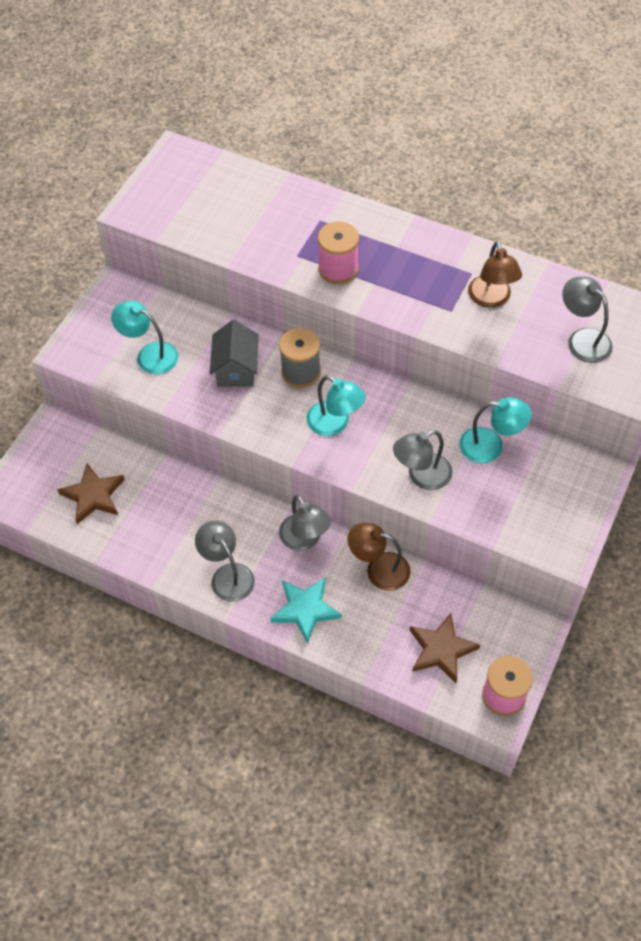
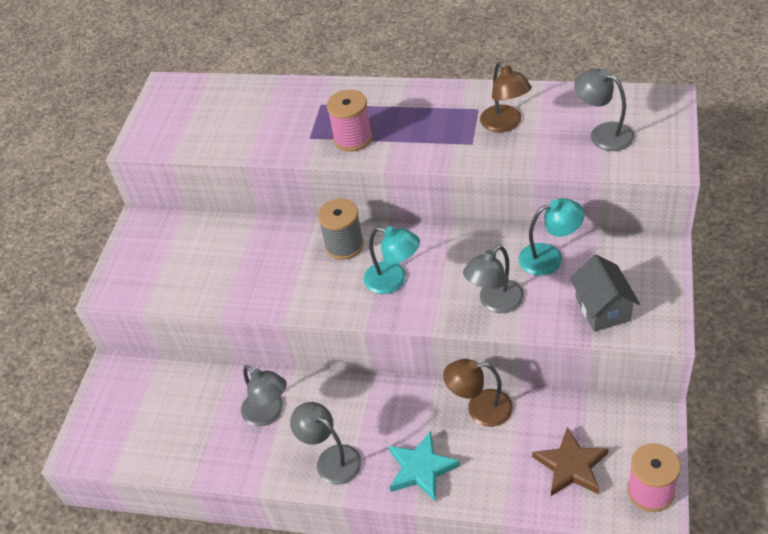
camera: 10 degrees left, 10 degrees down
brown star [57,463,125,524] -> none
turquoise lamp [111,300,178,374] -> none
grey house [210,320,259,387] -> grey house moved to [570,255,640,332]
grey lamp [279,495,331,551] -> grey lamp moved to [241,365,287,426]

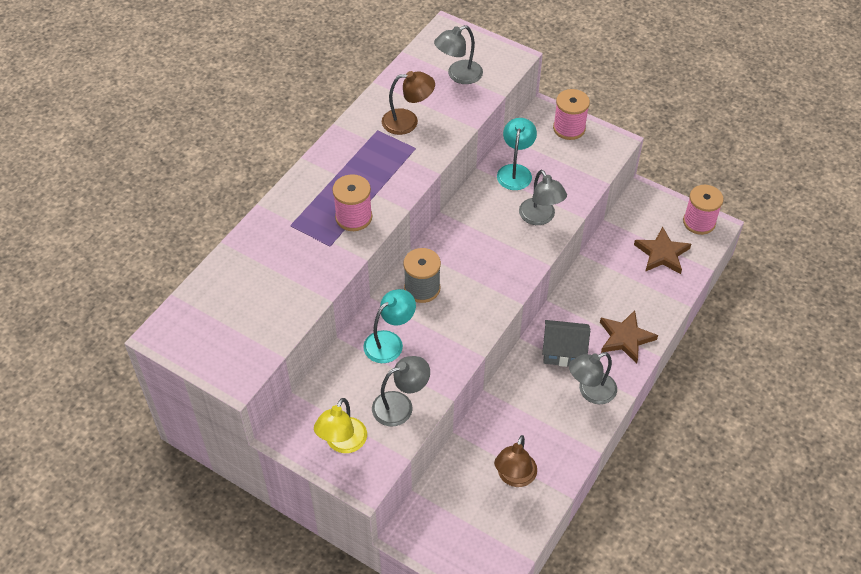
camera: 75 degrees left, 5 degrees up
grey lamp [241,365,287,426] -> grey lamp moved to [372,356,430,426]
turquoise lamp [364,226,420,294] -> turquoise lamp moved to [363,289,416,363]
turquoise star [389,431,460,502] -> brown star [600,310,658,364]
brown lamp [443,359,513,427] -> brown lamp moved to [494,435,537,487]
grey house [570,255,640,332] -> grey house moved to [542,320,590,367]
none -> yellow lamp [314,398,367,453]
none -> pink spool [553,89,590,140]

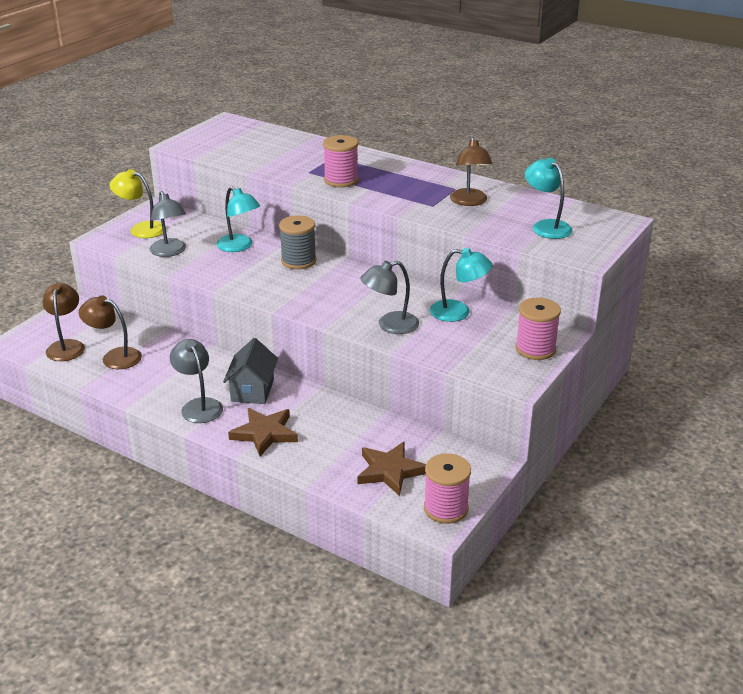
camera: 90 degrees right, 20 degrees down
grey lamp [434,25,483,84] -> turquoise lamp [525,158,573,239]
none -> brown lamp [43,283,85,361]

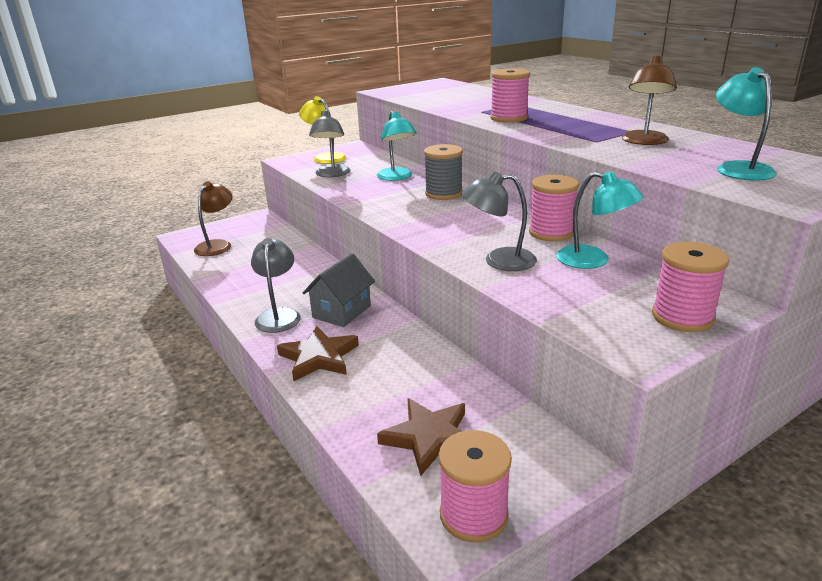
camera: 25 degrees right, 5 degrees down
brown lamp [79,295,142,369] -> none
none -> pink spool [529,175,579,241]

